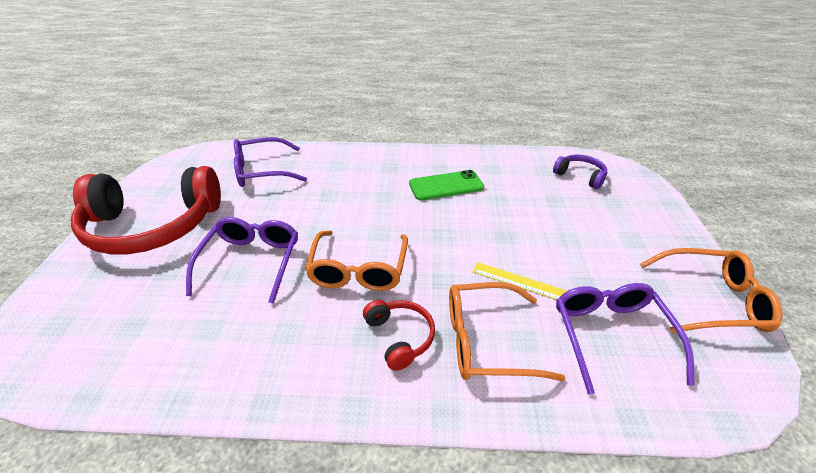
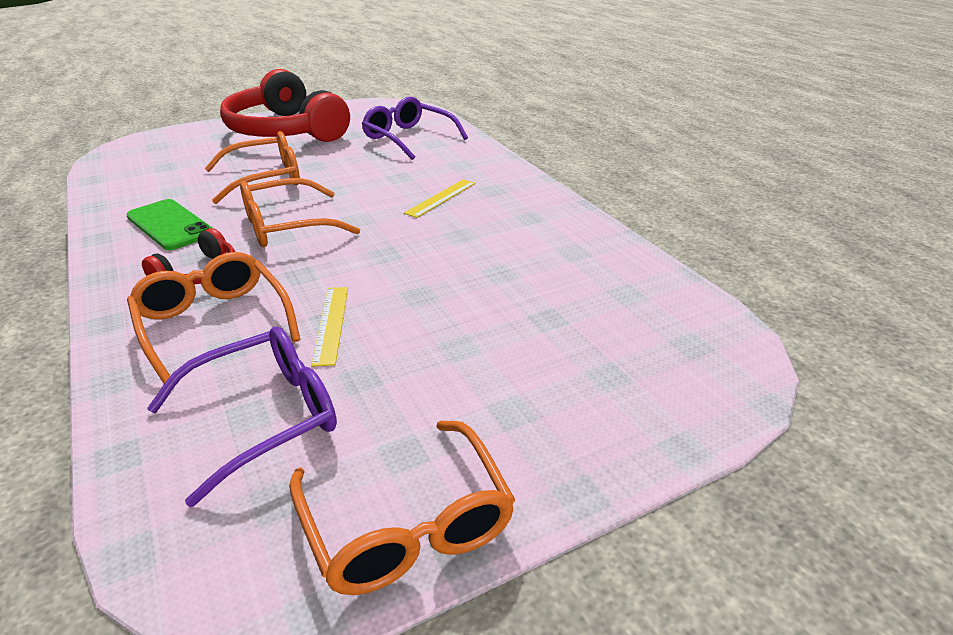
camera: 60 degrees right, 5 degrees down
purple glasses [186,217,298,304] -> orange glasses [204,131,300,204]
green phone [409,170,484,200] -> green phone moved to [126,199,213,250]
purple headphones [553,155,607,189] -> none
none -> yellow ruler [404,179,475,218]

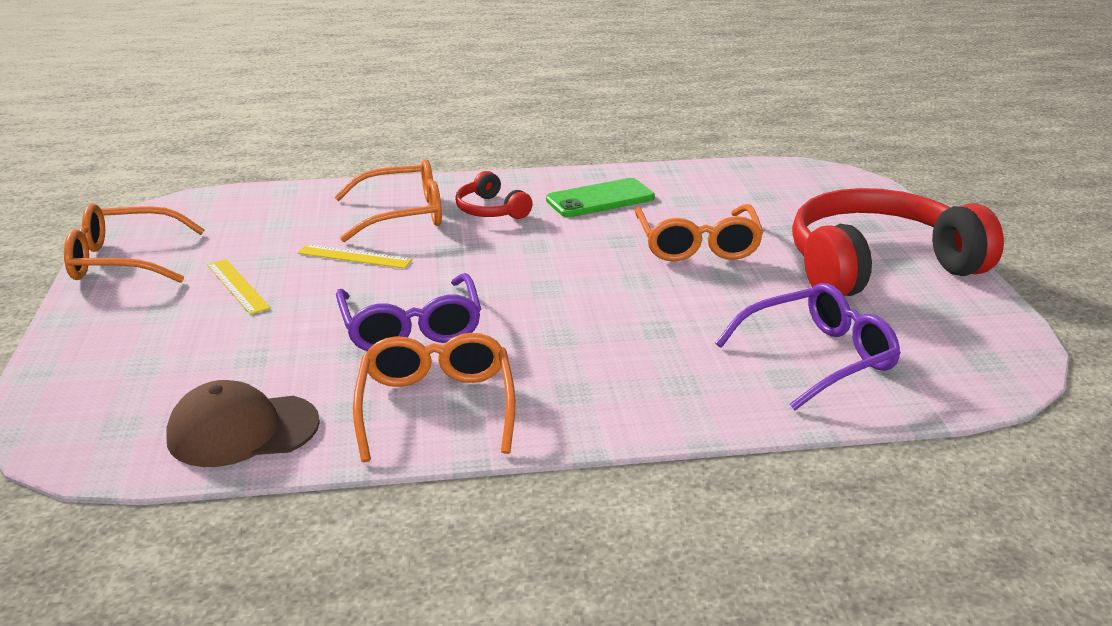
camera: 110 degrees right, 5 degrees down
purple glasses [147,326,337,507] -> purple glasses moved to [336,273,481,351]
orange glasses [240,178,360,247] -> orange glasses moved to [353,333,515,462]
yellow ruler [404,179,475,218] -> yellow ruler moved to [207,259,271,315]
none -> brown cap [166,380,320,467]

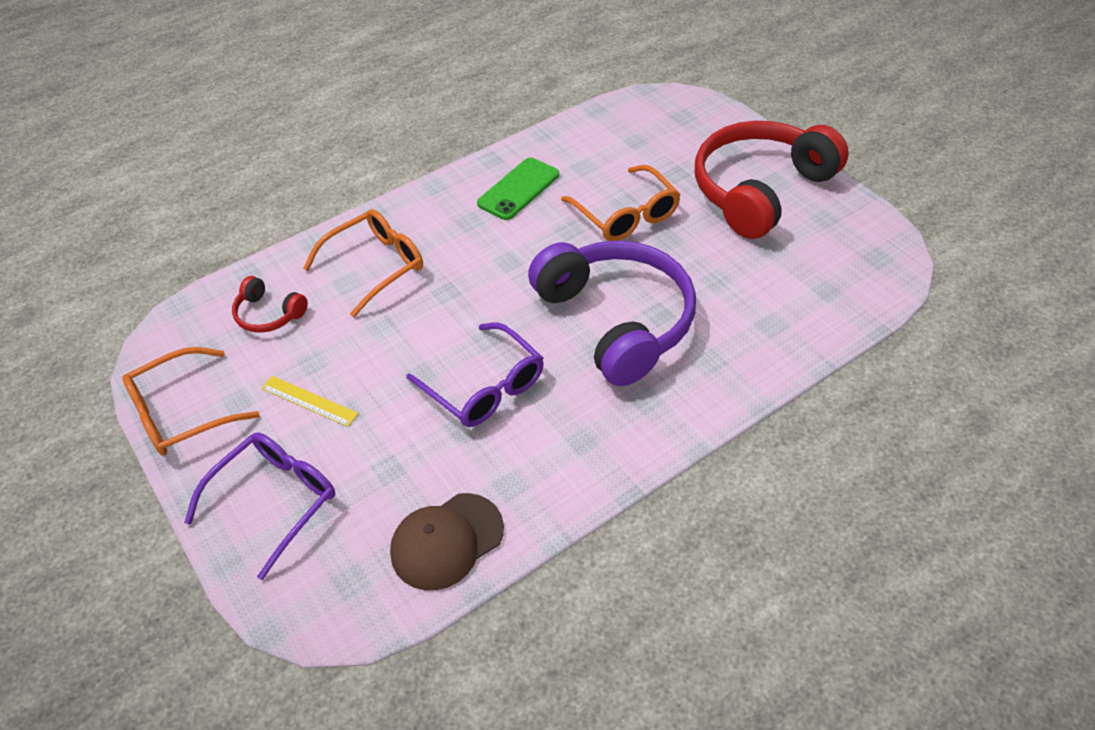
camera: 25 degrees left, 20 degrees up
yellow ruler [298,244,412,269] -> none
orange glasses [353,333,515,462] -> none
red headphones [455,171,533,219] -> red headphones moved to [232,276,308,333]
purple glasses [715,283,901,411] -> purple glasses moved to [184,433,336,580]
none -> purple headphones [528,241,696,386]

